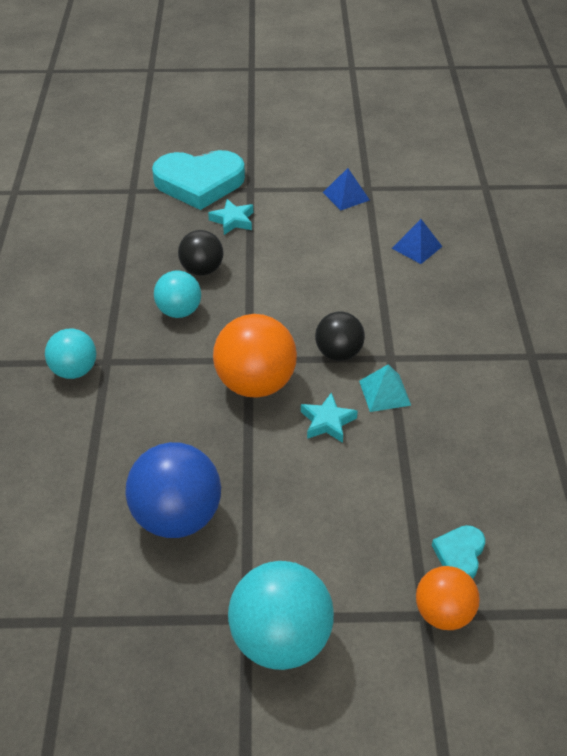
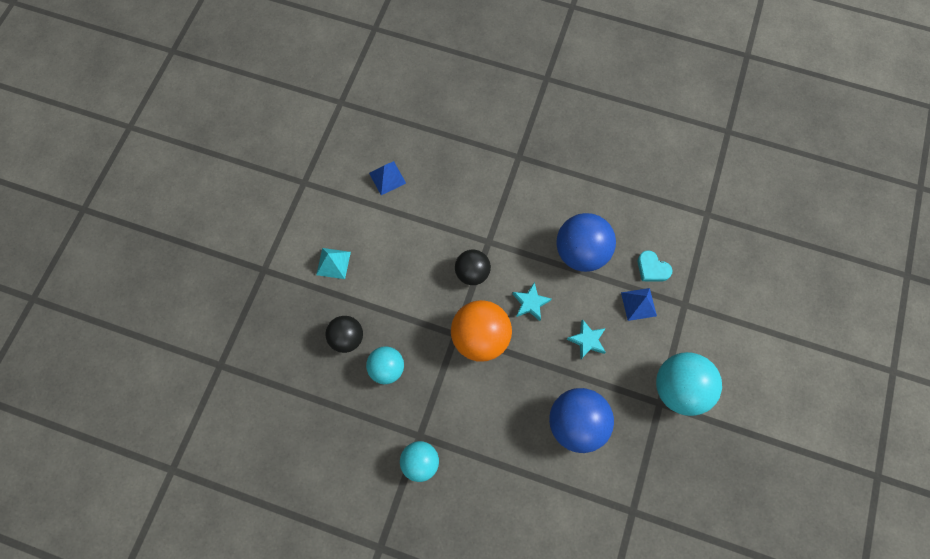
camera: 70 degrees left, 25 degrees up
turquoise heart [152,150,245,210] -> none
turquoise star [208,199,253,235] -> turquoise star moved to [567,319,606,359]
blue pyramid [323,168,370,211] -> blue pyramid moved to [621,288,657,321]
turquoise pyramid [359,364,411,412] -> turquoise pyramid moved to [316,248,351,279]
orange ball [416,566,480,630] -> none
none -> blue ball [557,213,616,272]

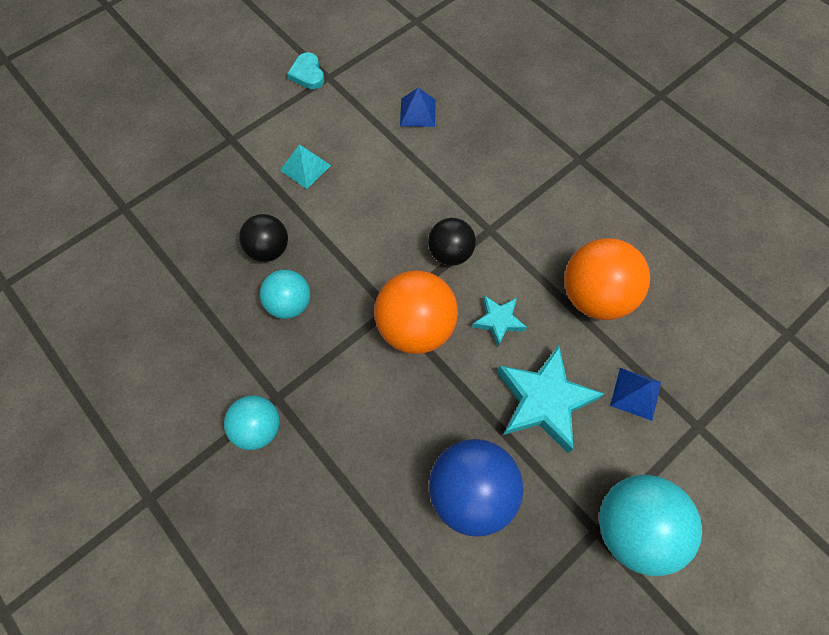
camera: 30 degrees right, 5 degrees down
blue ball [557,213,616,272] -> orange ball [564,238,650,320]
turquoise star [567,319,606,359] -> turquoise star [497,345,605,453], size x1.87
turquoise heart [638,250,672,282] -> turquoise heart moved to [287,52,324,89]

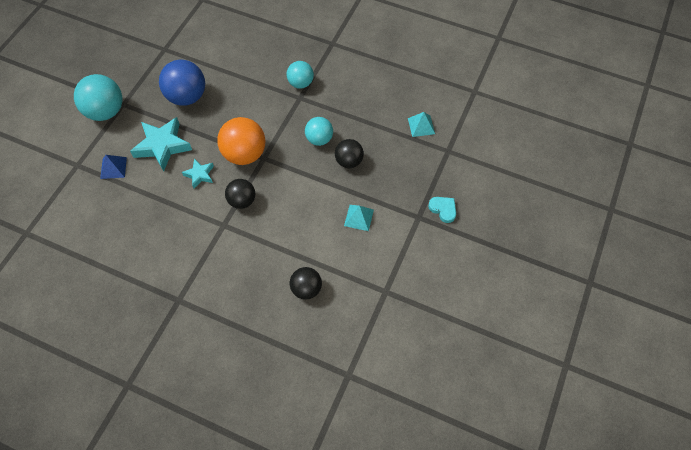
camera: 155 degrees right, 5 degrees down
turquoise heart [287,52,324,89] -> turquoise heart moved to [428,197,456,223]
blue pyramid [400,88,436,127] -> black ball [290,267,322,299]
orange ball [564,238,650,320] -> none
none -> turquoise pyramid [408,112,435,137]

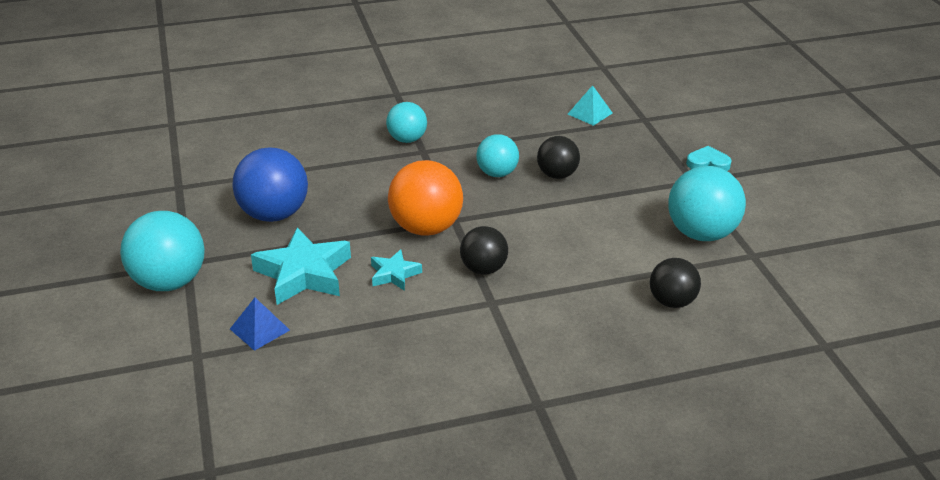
camera: 40 degrees left, 25 degrees down
turquoise pyramid [344,205,374,231] -> none
none -> turquoise ball [668,166,746,241]

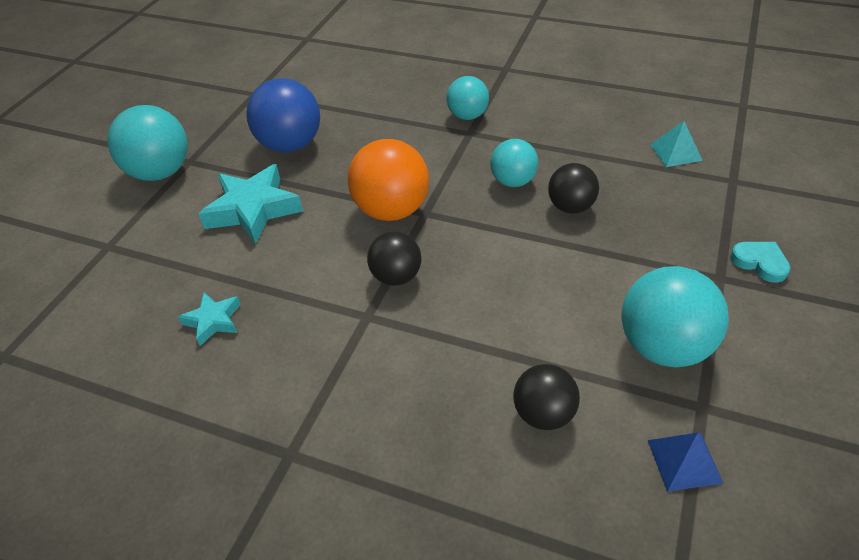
camera: 40 degrees right, 10 degrees up
blue pyramid [230,298,290,351] -> blue pyramid moved to [648,433,723,492]
turquoise star [371,249,422,291] -> turquoise star moved to [178,292,241,346]

